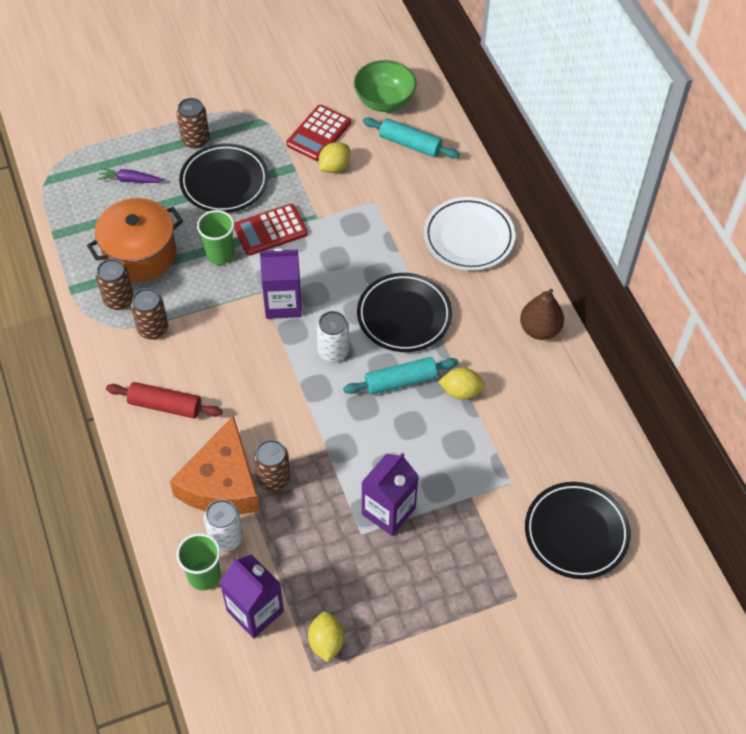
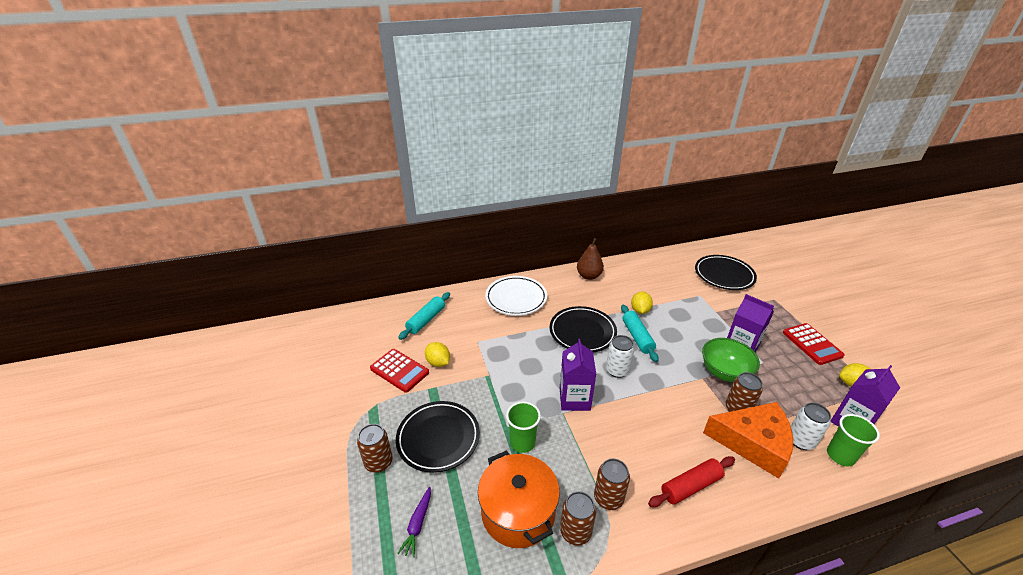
camera: 85 degrees left, 20 degrees down
red rolling pin [106,382,223,418] -> red rolling pin turned 45 degrees clockwise [648,456,735,507]
red calculator [234,204,308,256] -> red calculator moved to [783,323,845,365]
green bowl [354,60,416,112] -> green bowl moved to [702,338,760,382]

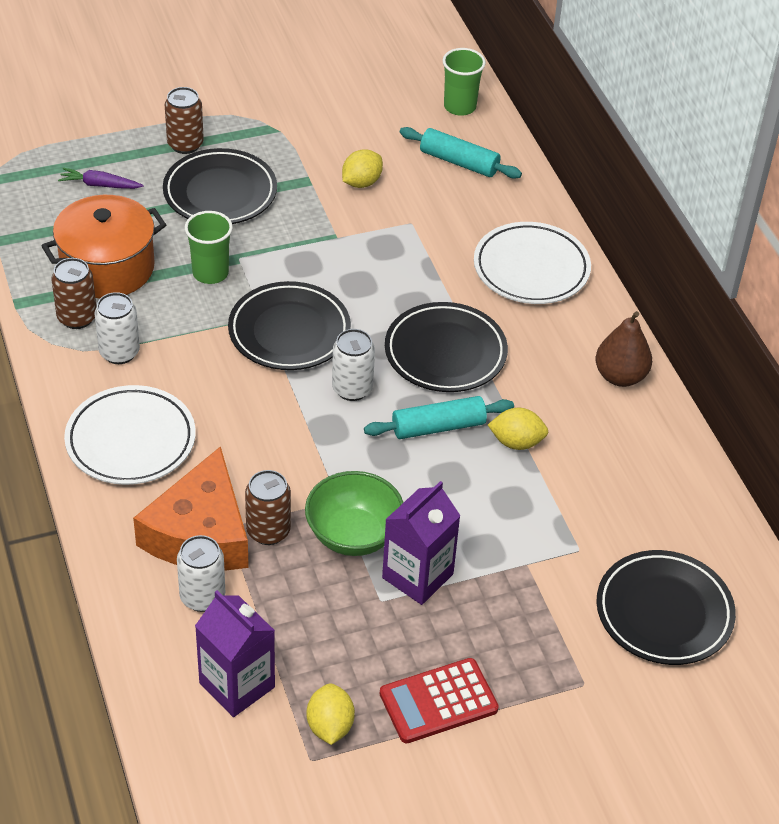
camera: 85 degrees right, 10 degrees up
red calculator [370,349,429,393] -> none
purple carton [560,339,596,411] -> black plate [228,281,351,370]
brown can [594,458,630,510] -> white can [94,292,140,364]
red rolling pin [648,456,735,507] -> white plate [64,385,196,485]
green cup [827,414,880,466] -> green cup moved to [443,48,486,116]

